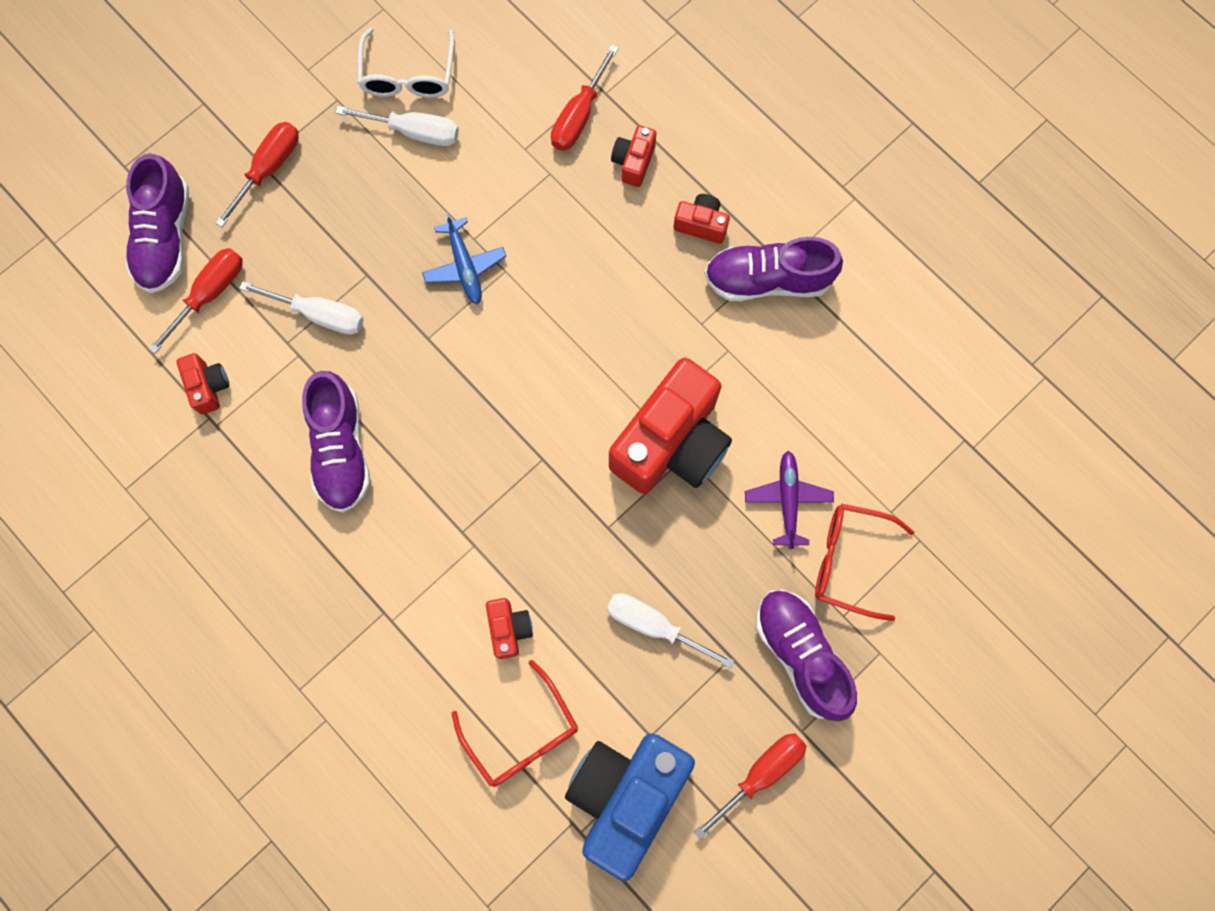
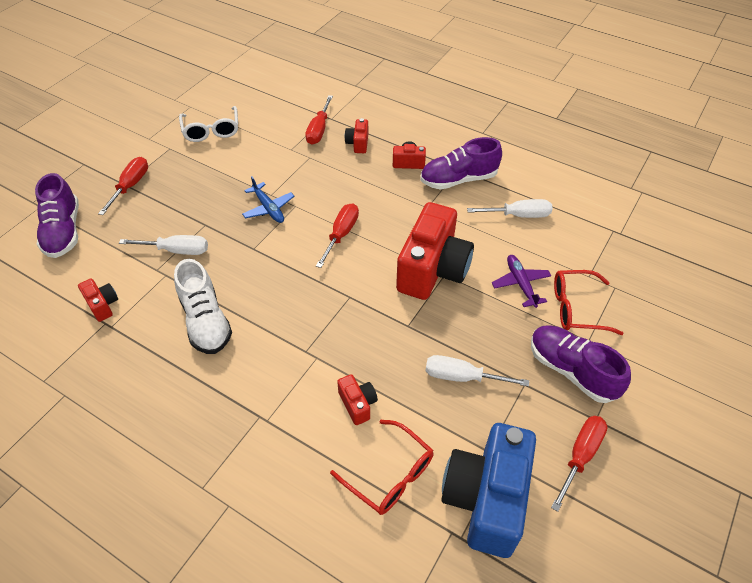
camera: 15 degrees left, 25 degrees down
red screwdriver [149,248,243,354] -> red screwdriver moved to [316,203,359,268]
purple shoe [302,371,370,513] -> white shoe [174,259,232,354]
white screwdriver [336,106,459,146] -> white screwdriver moved to [467,199,553,218]

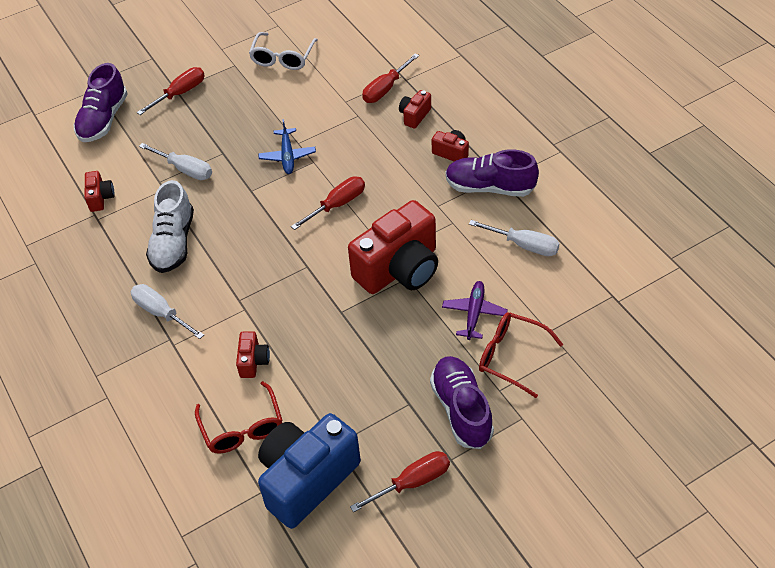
camera: 30 degrees right, 0 degrees up
white screwdriver [426,355,529,387] -> white screwdriver moved to [131,284,204,339]

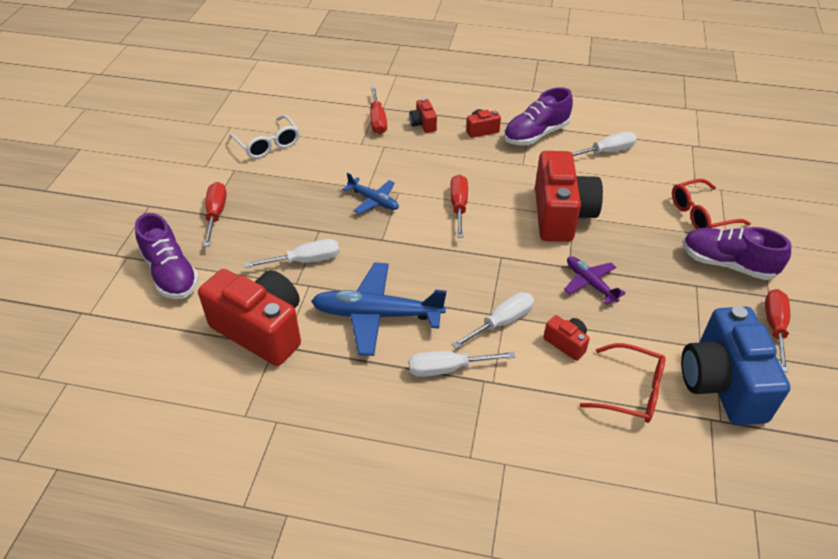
camera: 50 degrees left, 5 degrees down
red camera [85,171,115,212] -> red camera [198,269,301,366], size x2.28
white shoe [146,180,194,273] -> blue plane [311,262,447,356]
purple plane [442,281,508,340] -> purple plane moved to [564,256,626,305]
none -> white screwdriver [452,292,534,349]

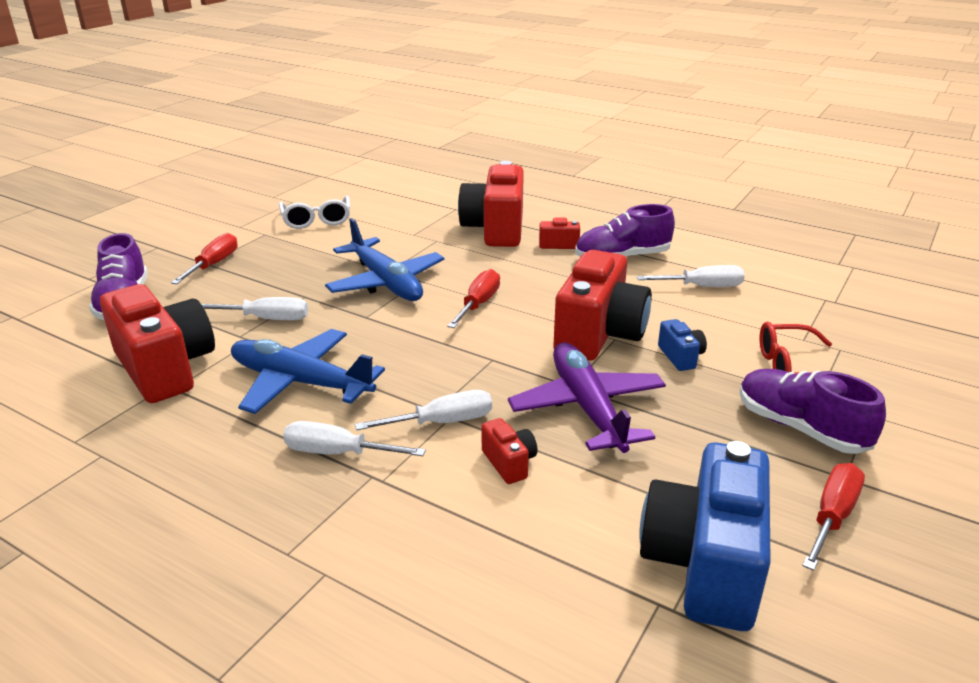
camera: 20 degrees right, 15 degrees down
blue plane [342,173,399,214] -> blue plane [325,218,444,301], size x1.80
red screwdriver [370,86,387,134] -> none
red camera [409,98,437,133] -> red camera [458,161,524,247], size x2.28
purple plane [564,256,626,305] -> purple plane [508,343,666,453], size x1.80
red glasses [580,343,666,423] -> none
none -> blue camera [658,319,707,371]

